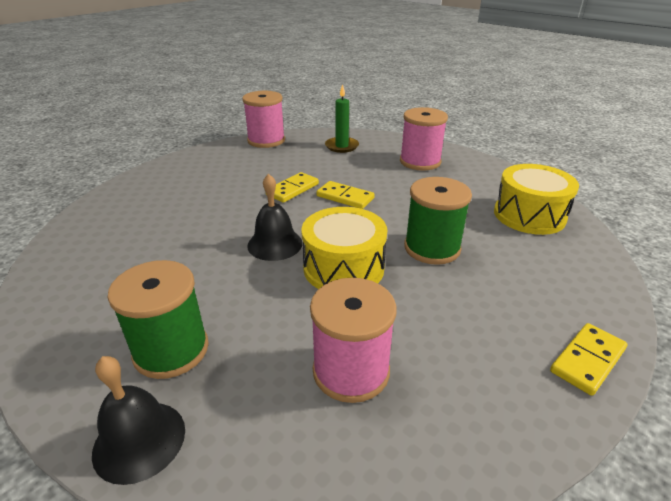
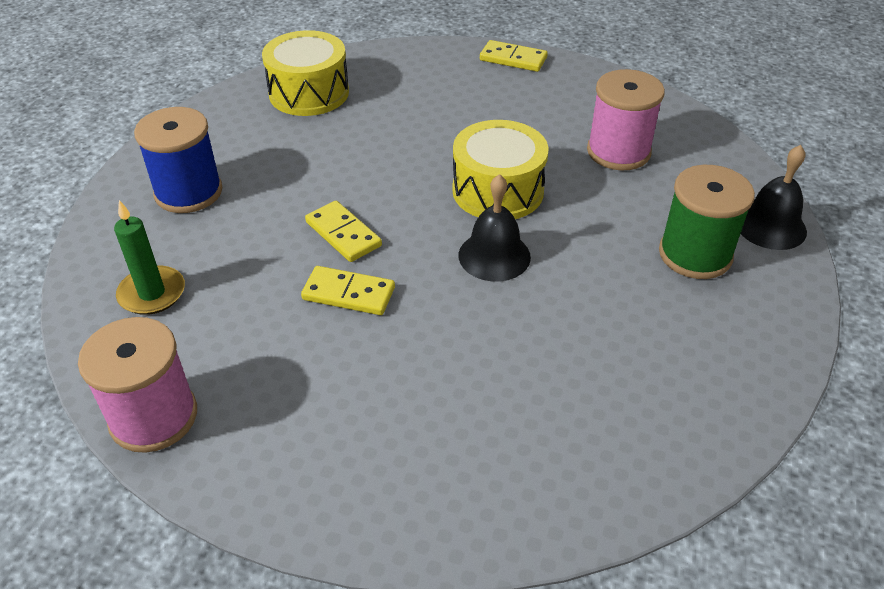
camera: 115 degrees left, 10 degrees up
yellow domino [316,181,375,209] -> yellow domino turned 45 degrees counterclockwise [305,201,382,262]
pink spool [400,107,448,171] -> blue spool [134,107,223,213]
green spool [404,177,472,265] -> none

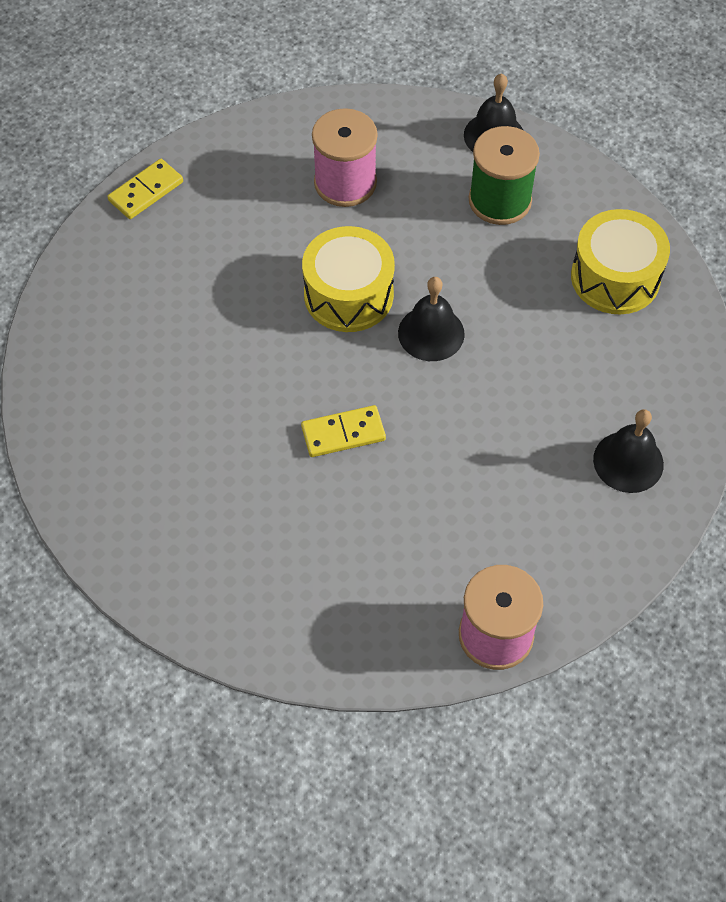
camera: 65 degrees left, 15 degrees up
green candle [114,200,185,315] -> none
blue spool [134,107,223,213] -> none
yellow drum [262,30,349,116] -> yellow drum moved to [571,209,670,314]
yellow domino [301,266,395,315] -> none
none -> black bell [593,409,664,493]

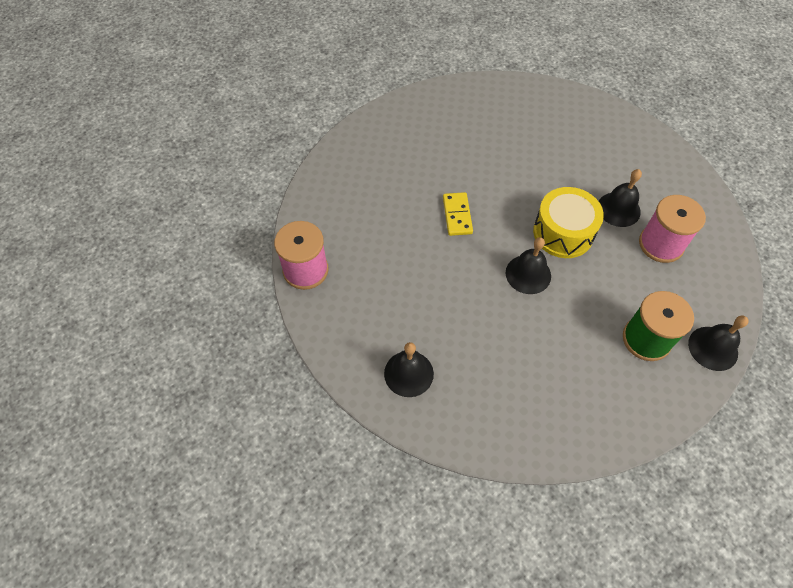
camera: 100 degrees right, 0 degrees up
yellow domino [108,159,183,219] -> none
yellow drum [571,209,670,314] -> none
none -> black bell [599,169,642,227]

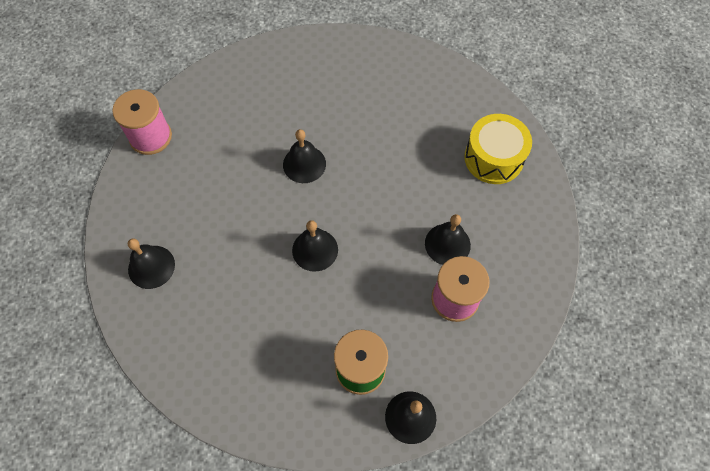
camera: 35 degrees right, 5 degrees up
yellow domino [443,192,473,236] -> black bell [283,129,326,183]
yellow drum [533,187,604,258] -> yellow drum moved to [464,114,532,184]

